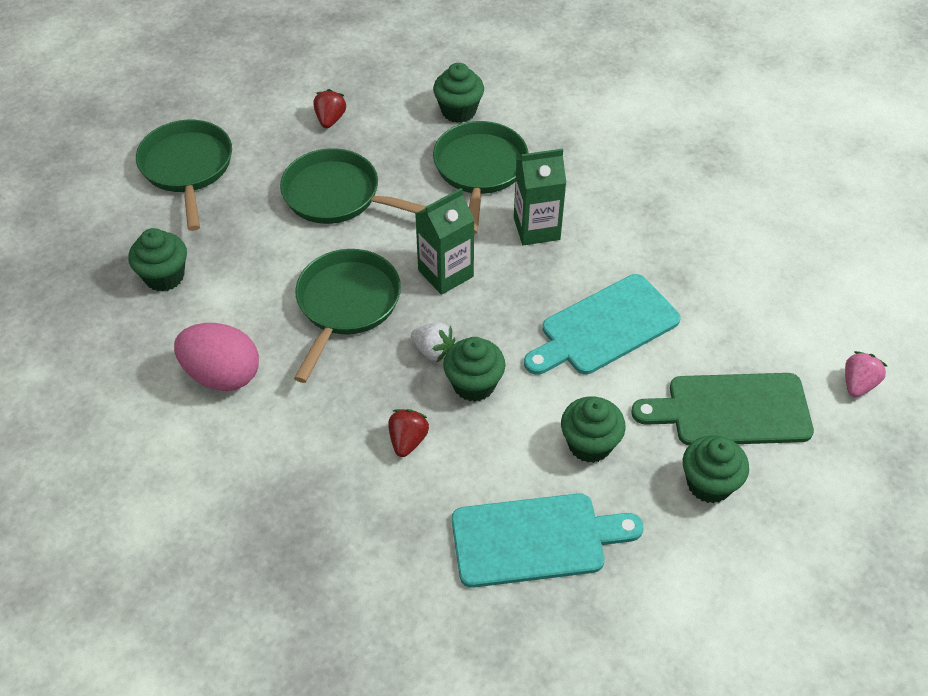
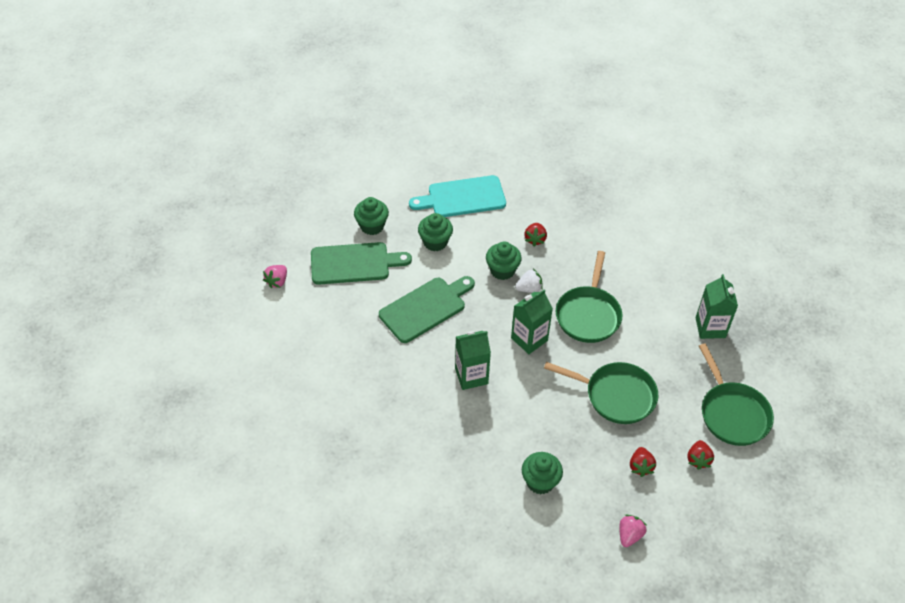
camera: 175 degrees right, 0 degrees up
green cupcake [128,228,187,292] -> green carton [696,274,738,339]
pink egg [174,323,259,391] -> none
white strawberry [411,323,455,362] -> white strawberry turned 135 degrees clockwise [515,269,543,293]
green pan [433,121,528,234] -> none
turquoise cutting board [524,274,681,375] -> green cutting board [379,276,475,343]
none -> pink strawberry [620,515,647,547]
none -> red strawberry [687,440,714,470]

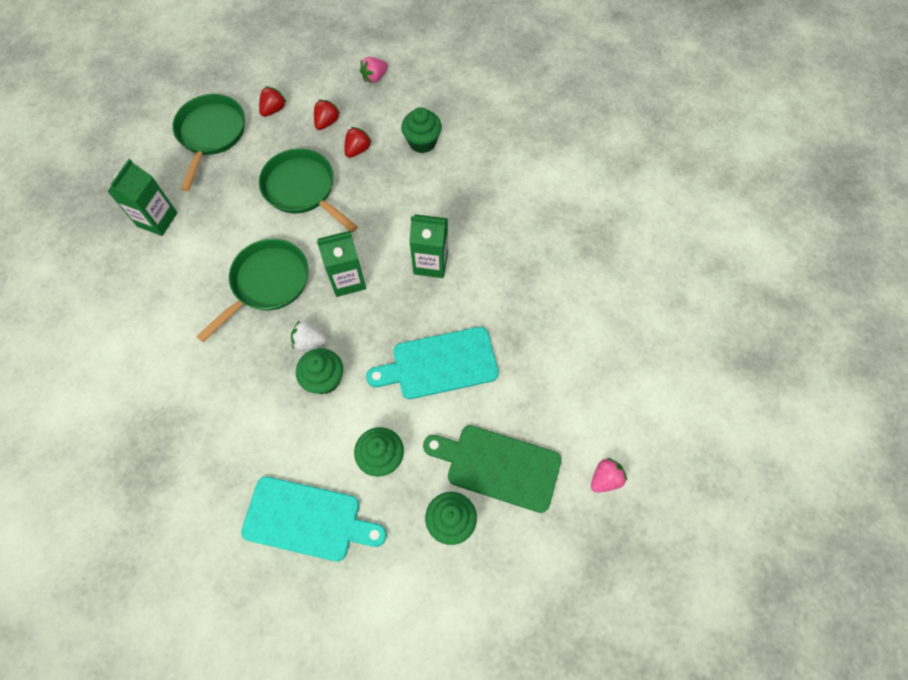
camera: 155 degrees left, 15 degrees up
green cutting board [379,276,475,343] -> turquoise cutting board [366,327,499,399]
red strawberry [524,223,547,246] -> red strawberry moved to [345,127,372,158]

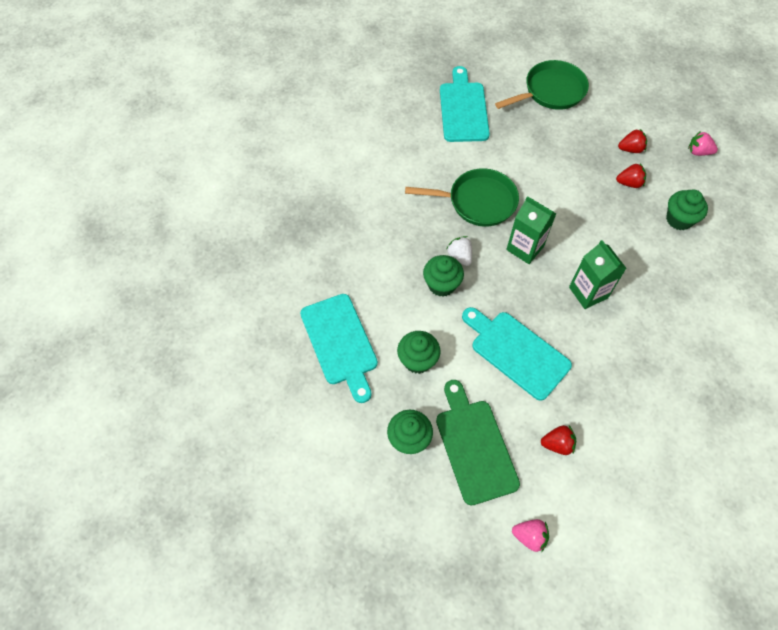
camera: 55 degrees right, 5 degrees down
green carton [107,159,178,236] -> turquoise cutting board [440,66,490,142]
red strawberry [259,86,287,117] -> red strawberry moved to [541,425,576,455]
green pan [259,148,358,233] -> none

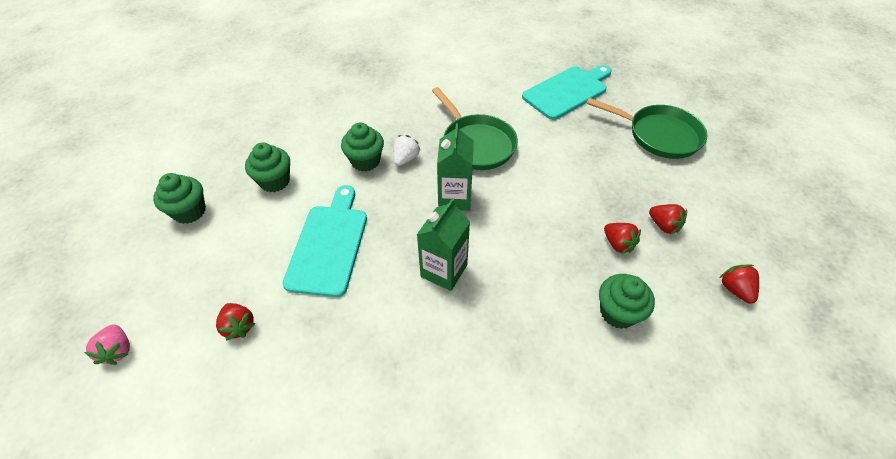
camera: 55 degrees right, 10 degrees down
turquoise cutting board [300,294,378,403] -> none
green cutting board [436,380,520,505] -> none
pink strawberry [688,131,718,156] -> red strawberry [720,265,759,304]

